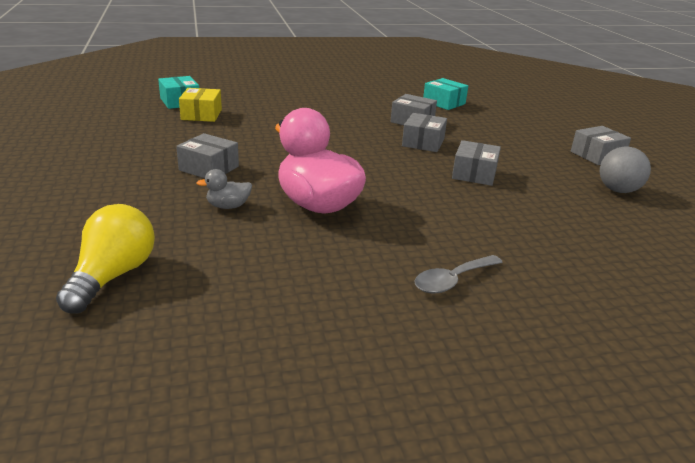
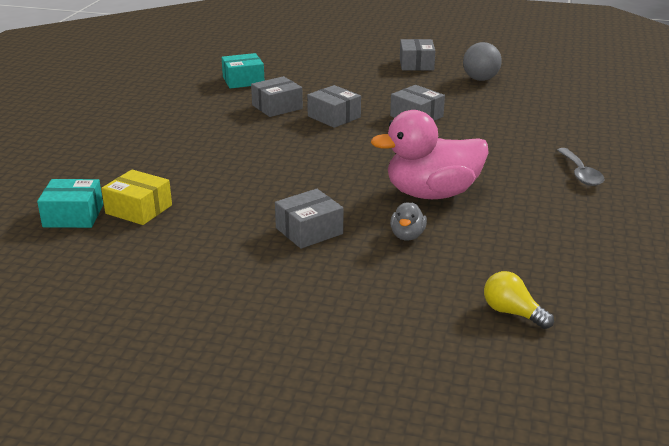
camera: 60 degrees left, 0 degrees up
yellow light bulb [56,204,155,313] -> yellow light bulb [484,271,554,329], size x0.62

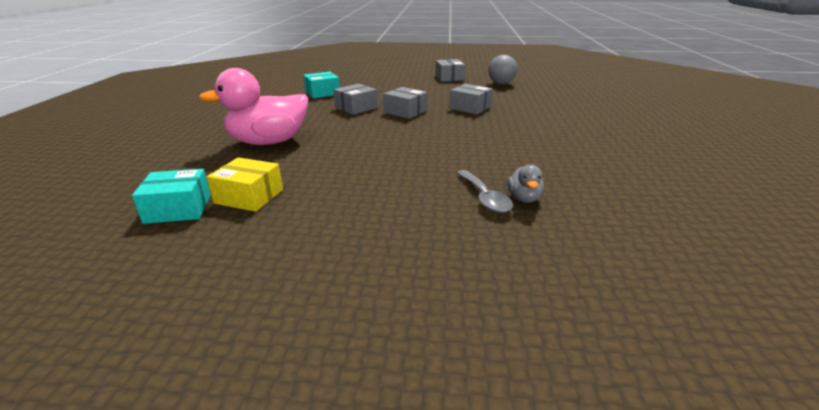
camera: 10 degrees left, 0 degrees up
grey box [275,189,343,249] -> none
pink duck [371,110,489,199] -> pink duck moved to [199,68,308,145]
yellow light bulb [484,271,554,329] -> none
grey spoon [557,148,605,186] -> grey spoon moved to [457,170,513,213]

